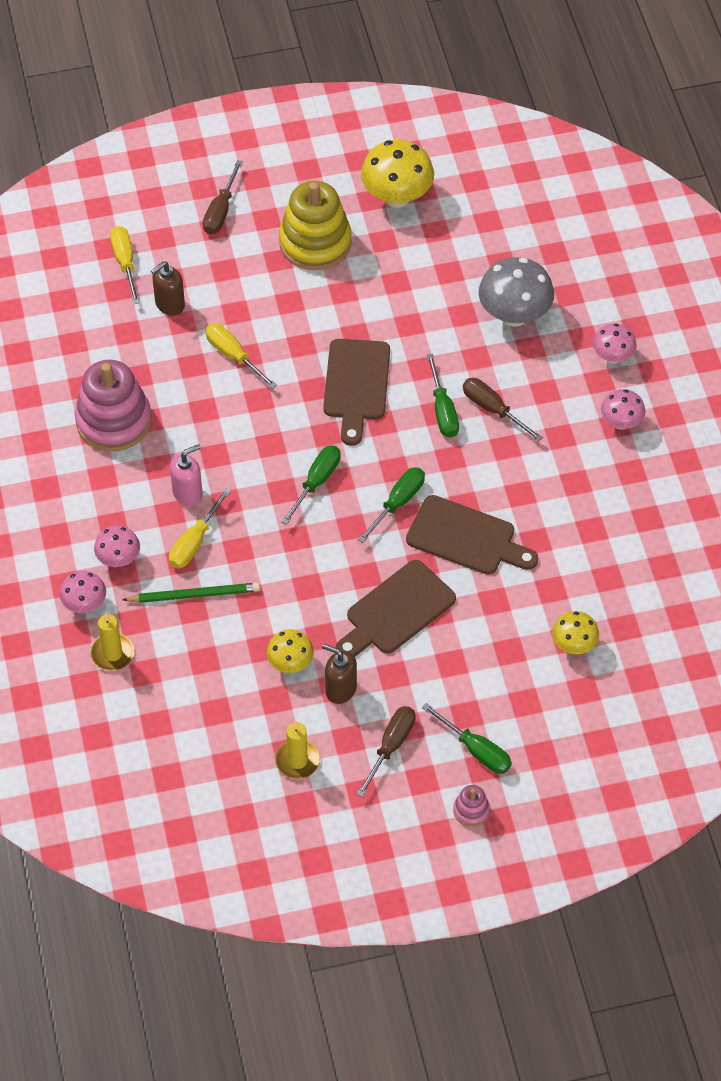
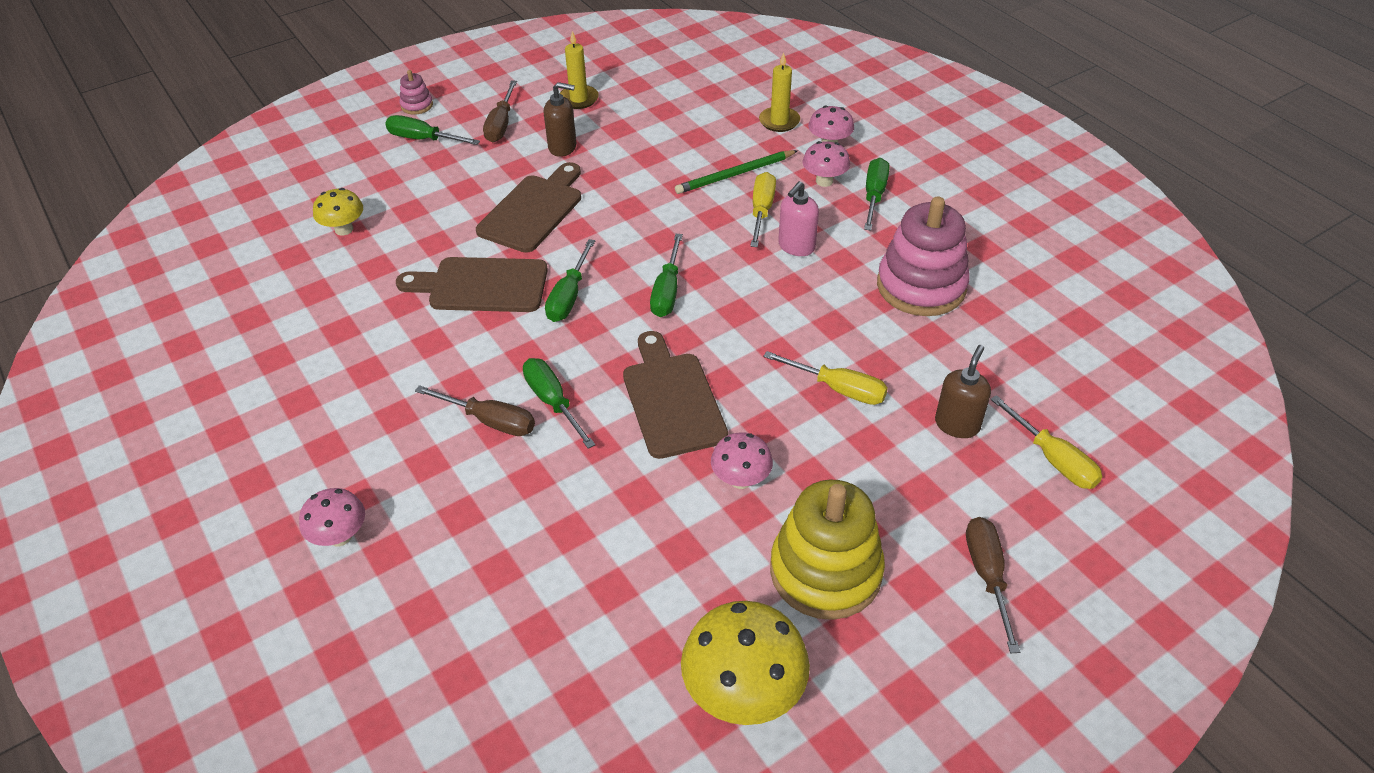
camera: 160 degrees right, 10 degrees down
yellow mushroom [266,629,314,673] -> none
grey mushroom [479,257,554,327] -> none
pink mushroom [601,389,645,430] -> pink mushroom moved to [711,432,773,489]
none -> green screwdriver [864,158,890,230]

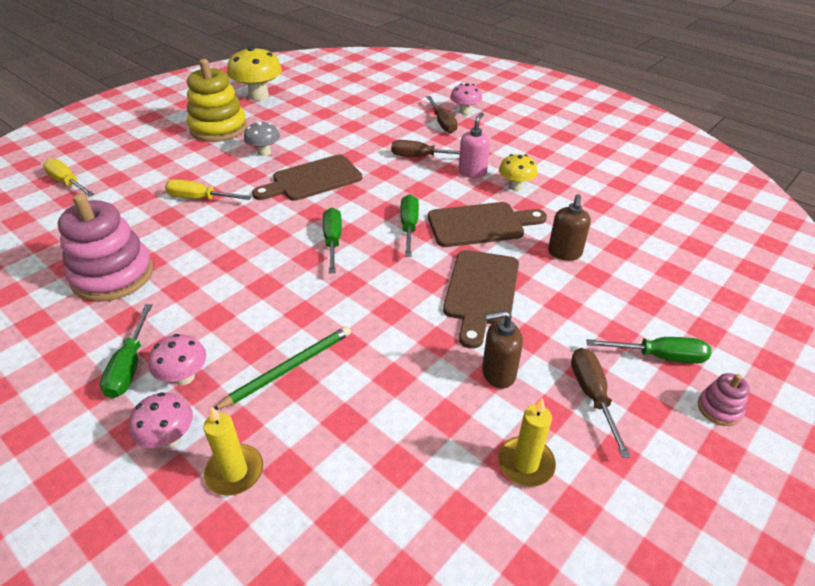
camera: 165 degrees right, 5 degrees down
yellow mushroom [313,188,363,235] -> yellow mushroom moved to [499,154,538,191]
green screwdriver [523,358,595,449] -> none
brown cutting board [623,331,728,459] -> brown cutting board turned 90 degrees clockwise [252,155,362,201]
pink mushroom [711,432,773,489] -> grey mushroom [244,121,280,156]
yellow screwdriver [750,172,776,247] -> none
pink soap dispenser [778,181,819,256] -> pink soap dispenser moved to [459,112,490,178]
brown soap dispenser [935,345,991,438] -> brown soap dispenser moved to [548,194,591,261]
brown screwdriver [966,517,1020,653] -> brown screwdriver moved to [426,96,458,133]

